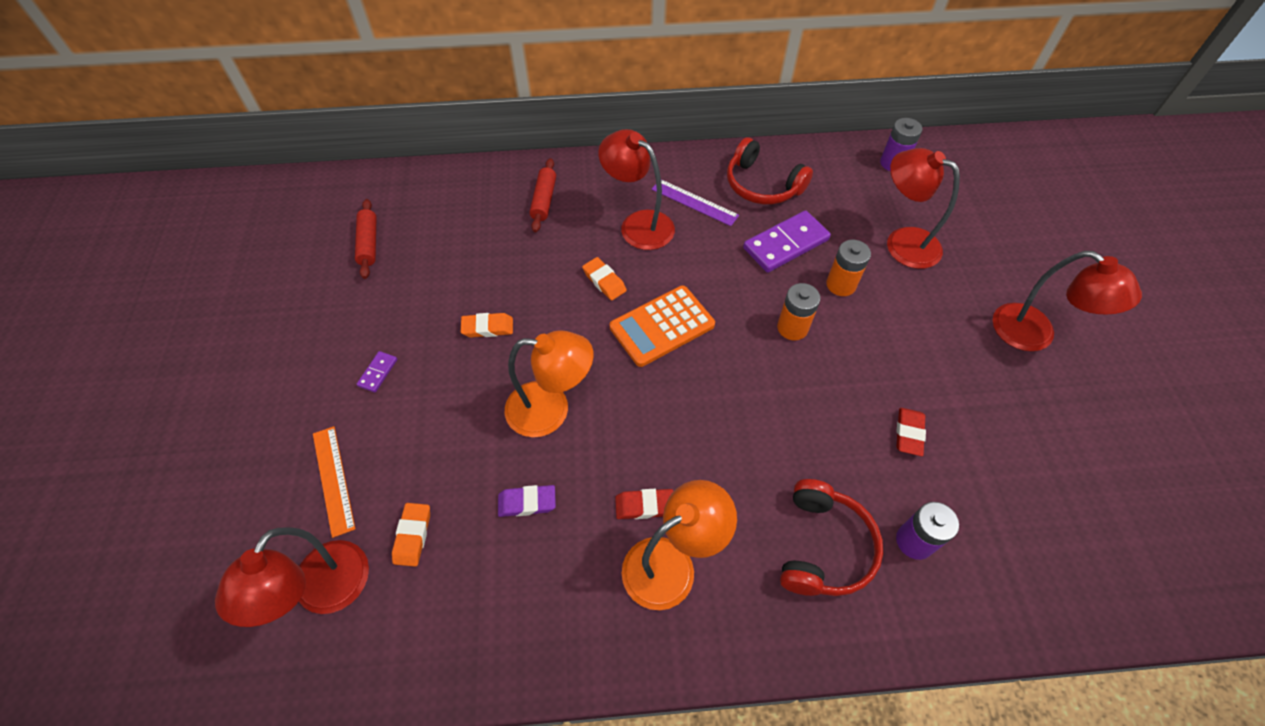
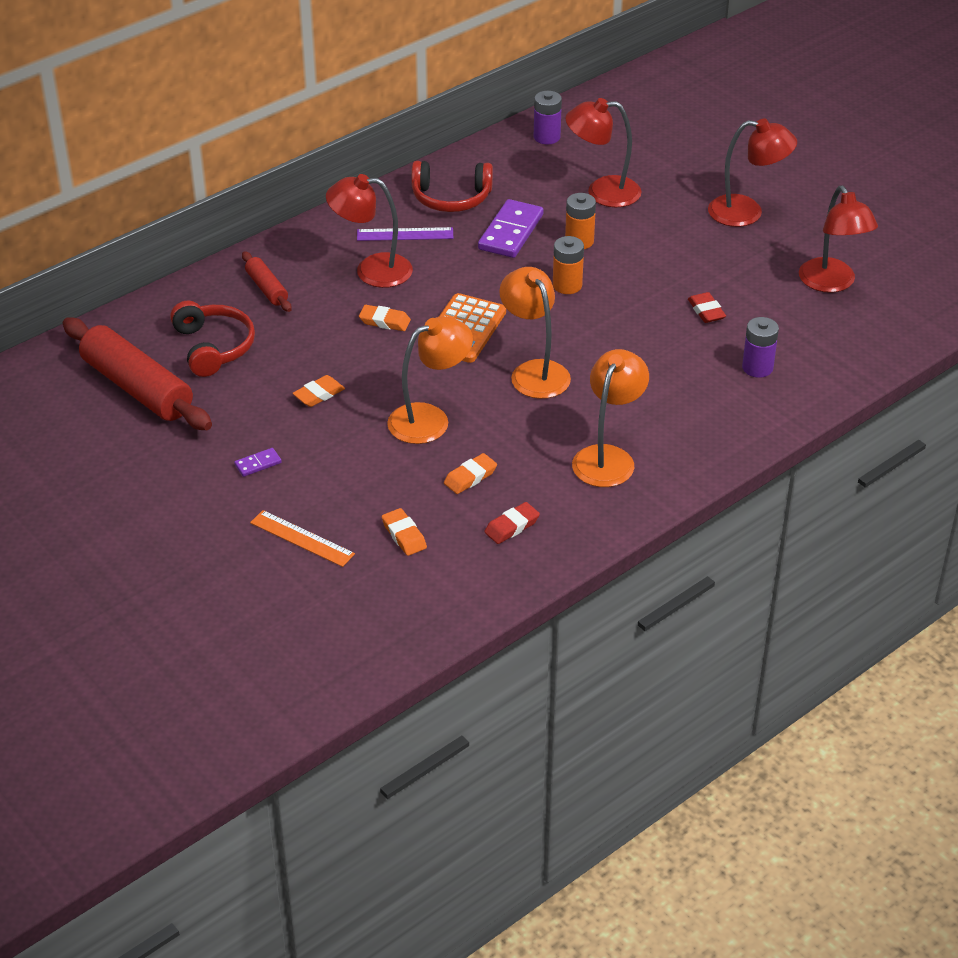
camera: 35 degrees left, 15 degrees down
red lamp [215,527,369,627] -> red lamp moved to [799,186,878,293]
red rolling pin [355,199,377,279] -> red rolling pin [63,317,212,430], size x2.02
purple domino [357,351,397,393] -> purple domino turned 75 degrees clockwise [234,448,282,477]
purple eraser [498,485,556,517] -> orange eraser [444,453,497,494]
red eraser [615,489,673,519] -> red eraser moved to [484,502,540,544]
red headphones [780,479,883,596] -> red headphones moved to [170,301,255,377]
none -> orange lamp [499,267,571,399]

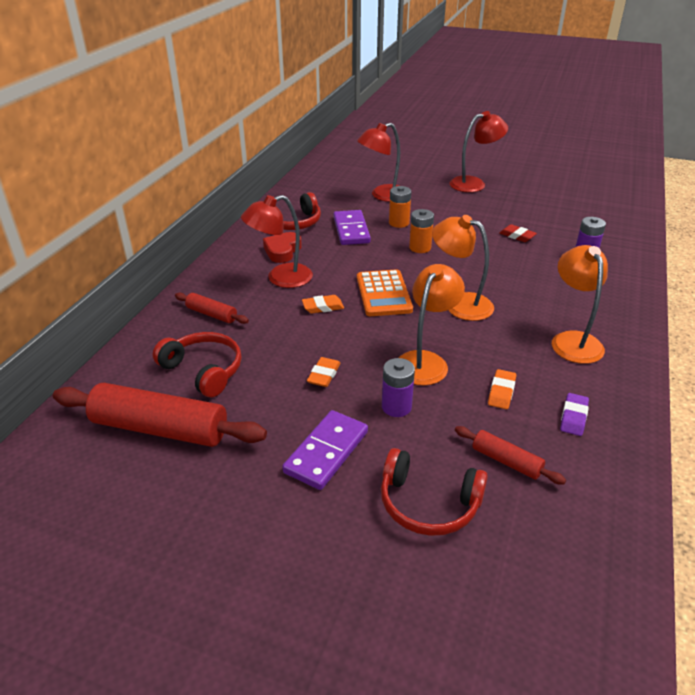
camera: 30 degrees left, 5 degrees down
purple domino [234,448,282,477] -> purple domino [282,410,368,490], size x2.16
orange ruler [250,510,355,567] -> red headphones [381,448,488,536]
purple ruler [357,227,453,241] -> red heart [263,232,302,263]
orange eraser [382,508,427,556] -> red rolling pin [455,426,566,485]
red eraser [484,502,540,544] -> purple eraser [560,393,589,436]
purple battery [534,91,562,144] -> purple battery moved to [382,358,415,417]
red lamp [799,186,878,293] -> none

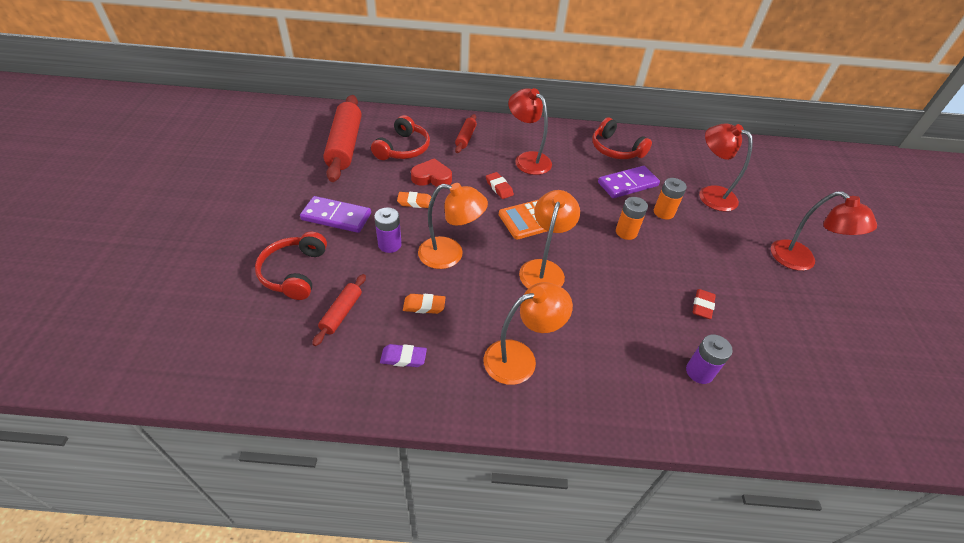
camera: 70 degrees right, 10 degrees up
red heart [263,232,302,263] -> red heart moved to [411,158,452,187]
orange eraser [302,295,344,313] -> red eraser [486,172,514,199]

